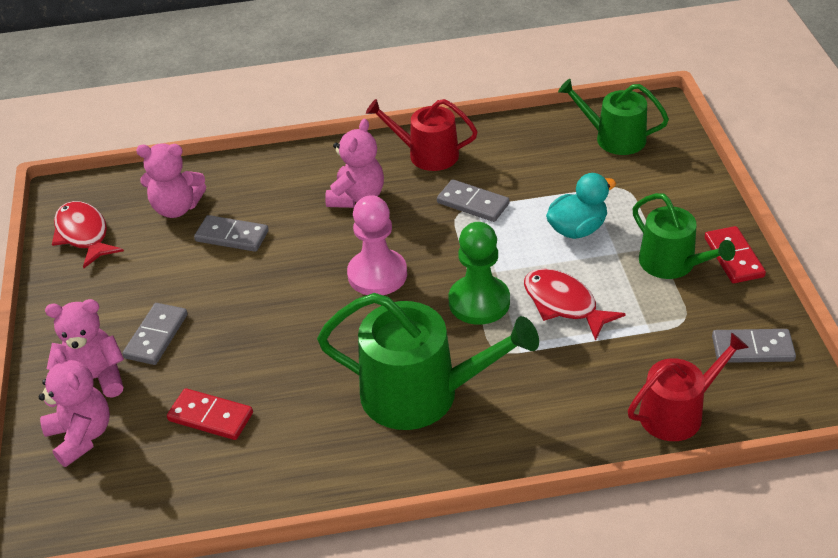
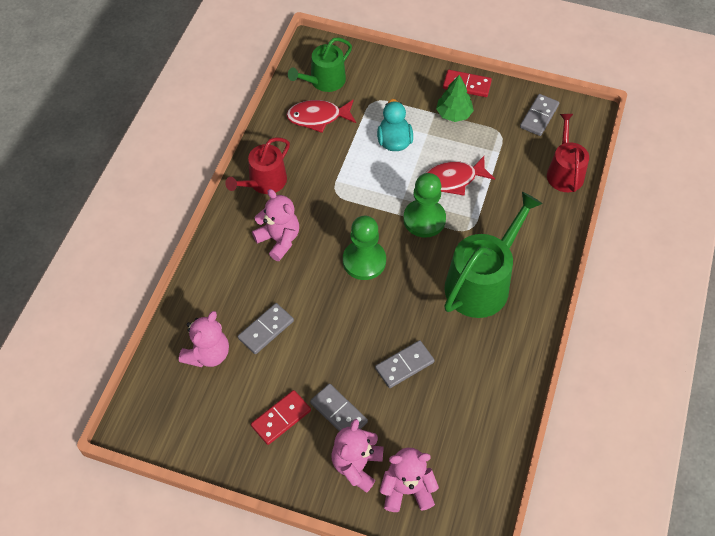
camera: 65 degrees left, 15 degrees up
red fish [52,201,124,268] -> red fish moved to [286,100,356,133]
red domino [167,388,253,440] -> red domino moved to [251,390,311,445]
pink pawn [347,195,407,295] -> green pawn [343,216,386,280]
grey domino [437,179,509,222] -> grey domino moved to [375,340,435,388]
green watering can [633,193,735,279] -> green tree [436,75,474,122]

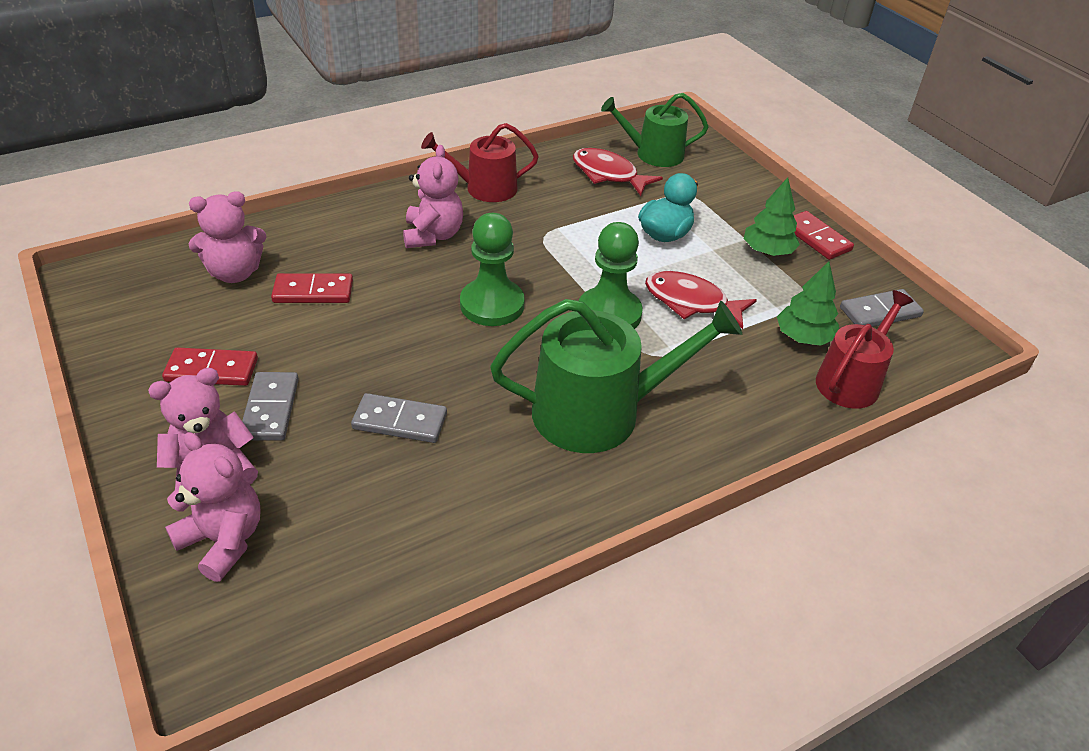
camera: 40 degrees right, 15 degrees down
grey domino [238,303,294,354] -> red domino [271,273,353,303]
none -> green tree [777,261,839,346]

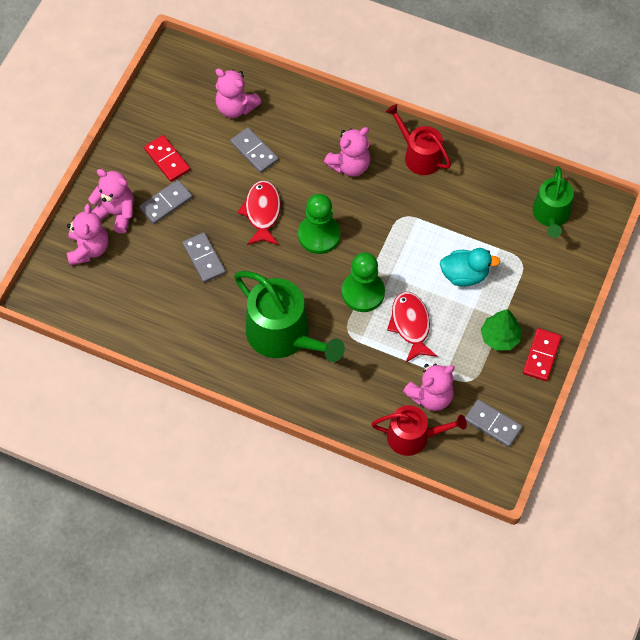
camera: 55 degrees right, 20 degrees up
red domino [271,273,353,303] -> grey domino [230,127,279,173]
red fish [573,148,663,196] -> red fish moved to [238,180,281,245]
green watering can [601,93,708,167] -> green watering can turned 135 degrees counterclockwise [533,166,574,238]
green tree [777,261,839,346] -> pink teddy bear [403,363,455,411]

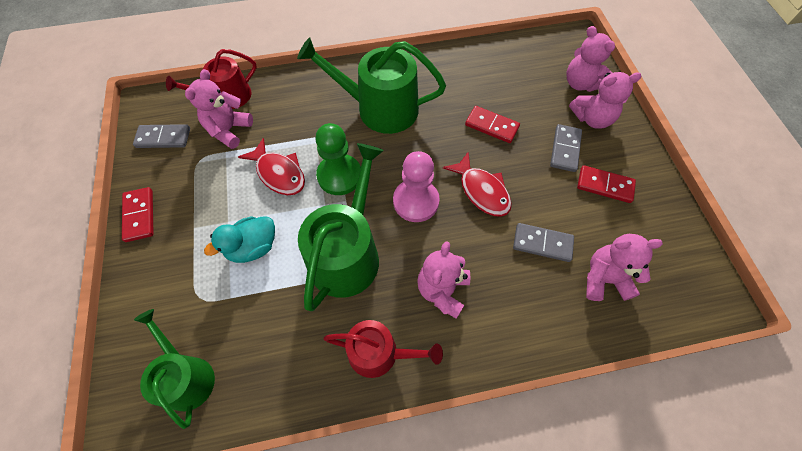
camera: 145 degrees right, 0 degrees up
grey domino [183,232,226,283] -> red domino [465,106,520,143]
green pawn [298,194,340,254] -> pink pawn [393,151,440,222]
green tree [481,309,522,351] -> none
none -> green watering can [298,143,384,311]

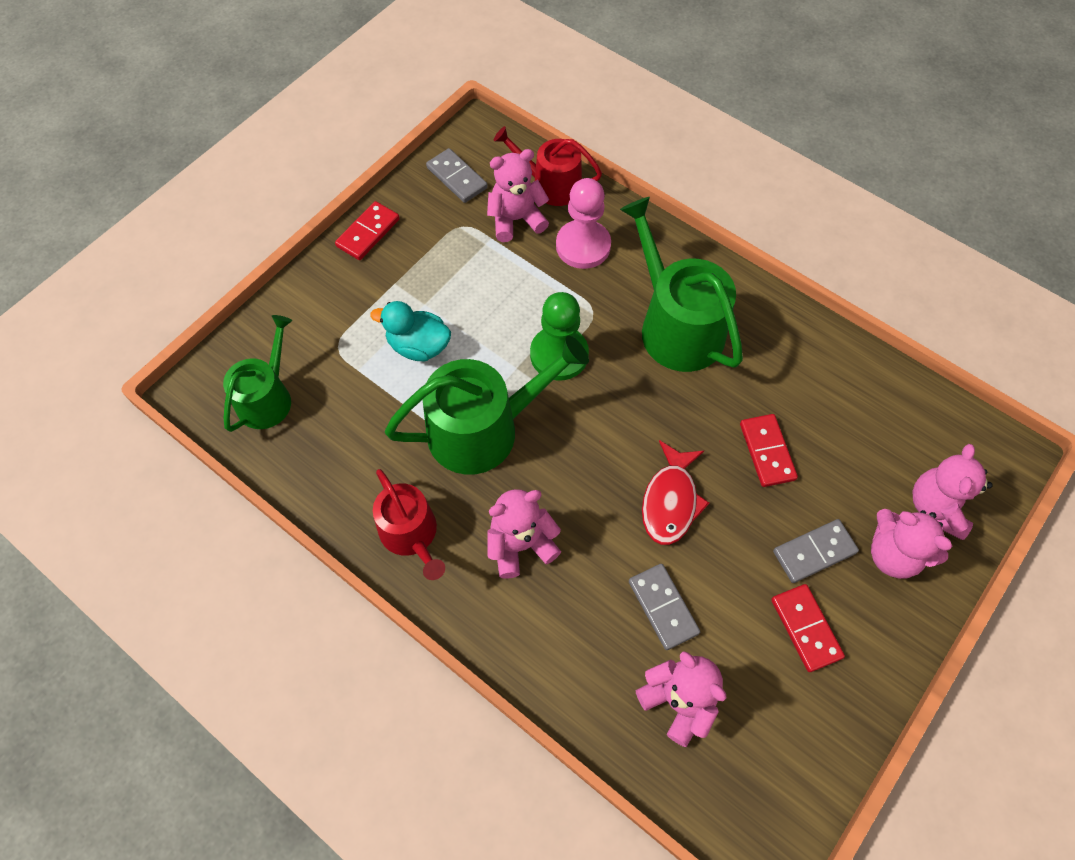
camera: 50 degrees right, 0 degrees up
red fish [238,138,305,195] -> none
pink pawn [393,151,440,222] -> pink pawn moved to [556,178,611,269]

